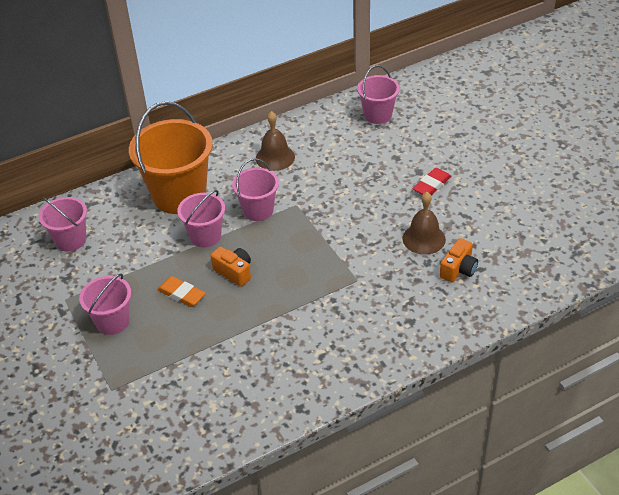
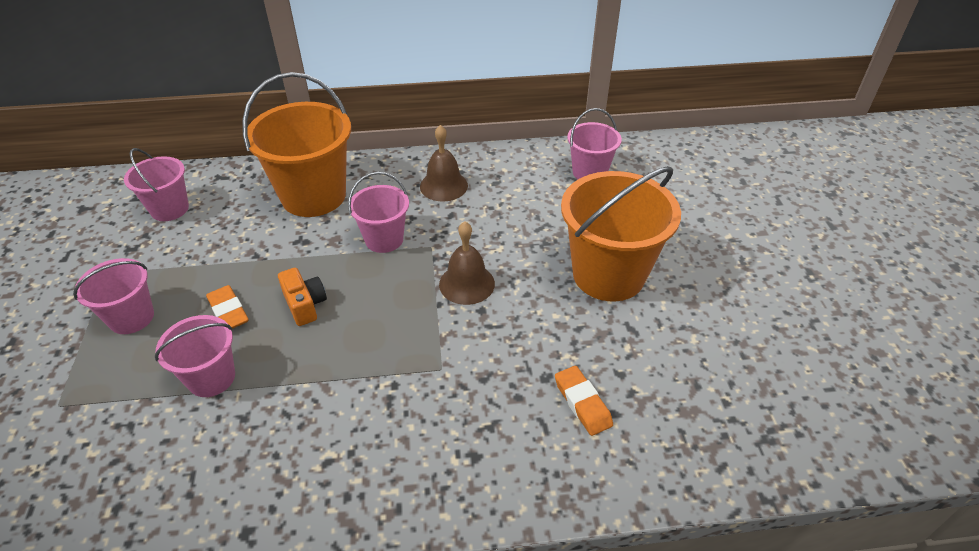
camera: 20 degrees right, 0 degrees up
pink bucket [177,190,225,247] -> pink bucket moved to [155,315,235,397]
brown bell [402,192,446,255] -> brown bell moved to [439,221,495,305]
red eraser [413,168,451,195] -> orange bucket [561,166,681,301]
orange camera [440,238,478,282] -> orange eraser [555,366,613,436]

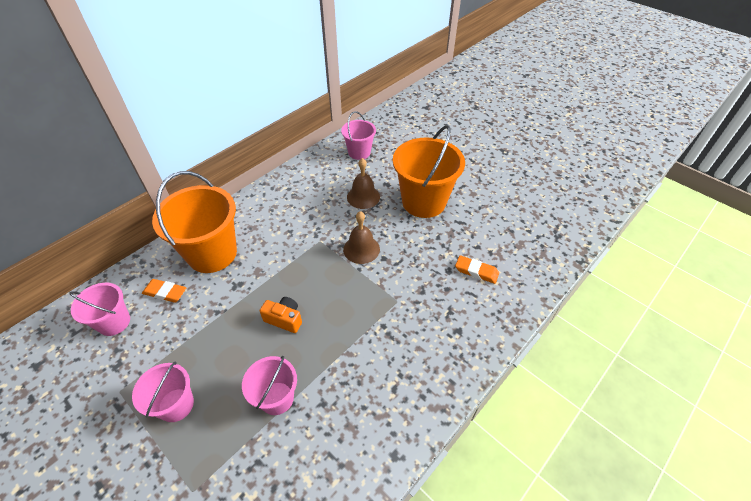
camera: 40 degrees left, 5 degrees up
orange eraser [206,285,249,329] -> orange eraser moved to [142,279,186,303]
pink bucket [348,172,409,253] -> none
brown bell [420,125,468,202] -> brown bell moved to [347,158,380,209]

